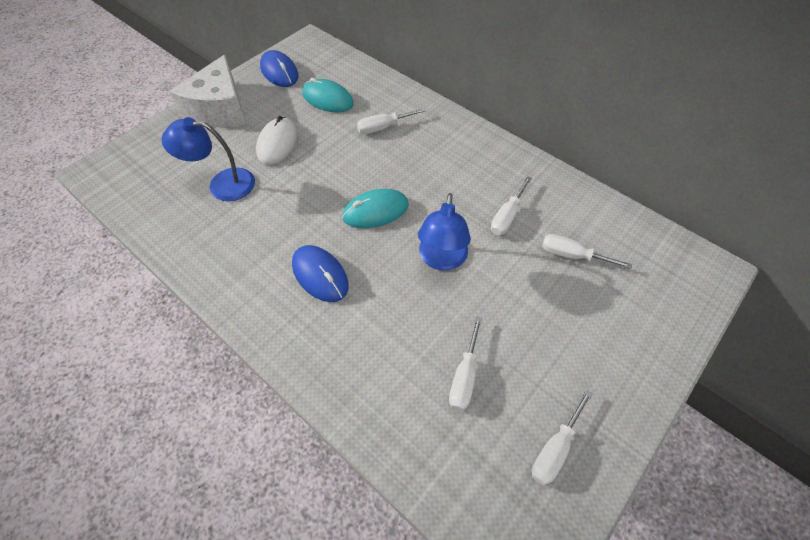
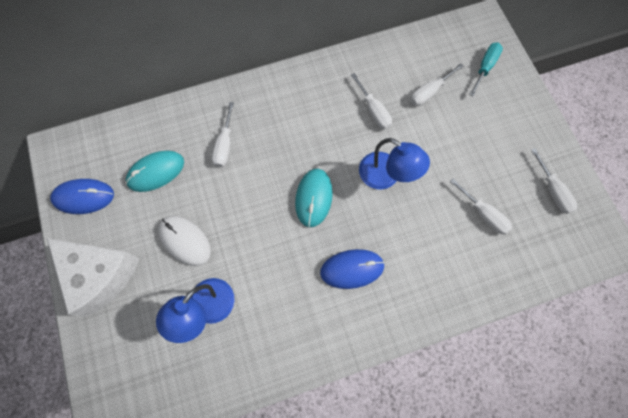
camera: 60 degrees left, 15 degrees up
none -> turquoise screwdriver [469,42,503,96]

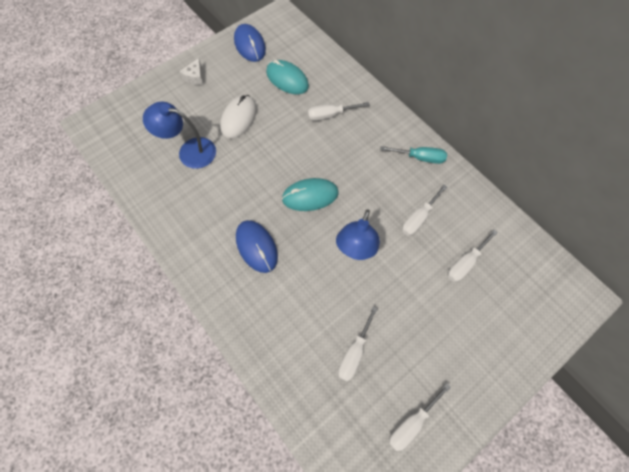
camera: 70 degrees right, 5 degrees down
white cheese [47,238,139,317] -> white cheese [180,58,204,85], size x0.41
white screwdriver [410,63,463,106] -> white screwdriver turned 75 degrees counterclockwise [448,230,498,282]
turquoise screwdriver [469,42,503,96] -> turquoise screwdriver moved to [380,146,447,164]

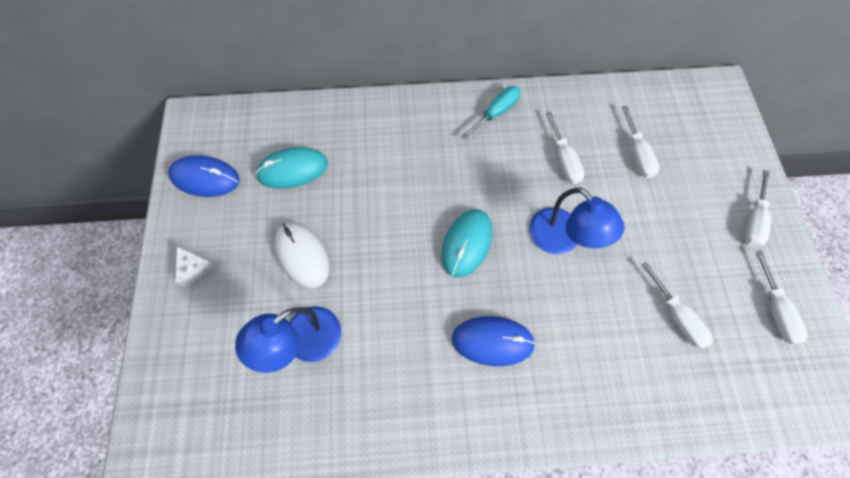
camera: 55 degrees left, 0 degrees up
white screwdriver [308,102,369,121] -> white screwdriver moved to [744,170,771,248]

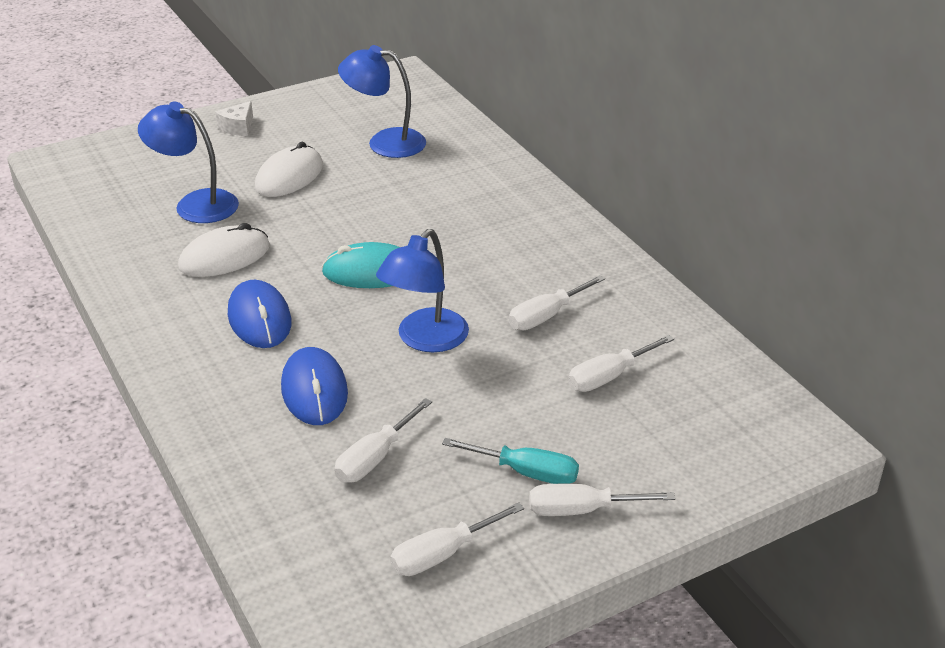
camera: 65 degrees right, 30 degrees down
blue mouse [168,155,240,197] -> blue mouse moved to [281,347,348,425]
turquoise mouse [255,147,328,189] -> blue lamp [338,45,426,158]
turquoise screwdriver [461,86,521,140] -> turquoise screwdriver moved to [442,438,579,484]
none -> white mouse [178,223,270,277]

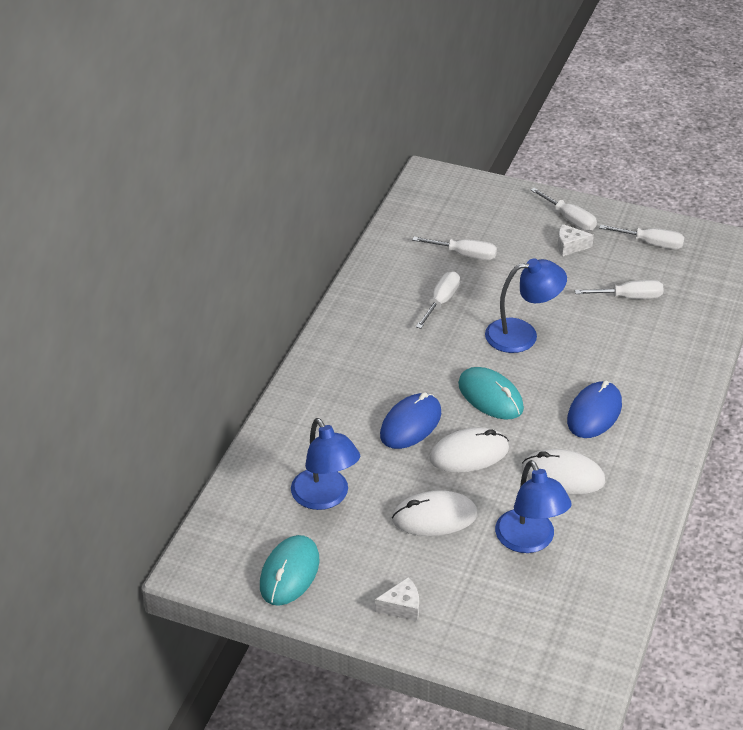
camera: 130 degrees left, 5 degrees up
blue mouse [281,347,348,425] -> blue mouse moved to [380,392,441,449]
turquoise screwdriver [442,438,579,484] -> white cheese [558,224,594,256]
white screwdriver [509,275,605,330] -> white screwdriver turned 75 degrees counterclockwise [416,272,460,329]
none -> turquoise mouse [260,535,320,606]
none -> white mouse [429,427,509,473]

